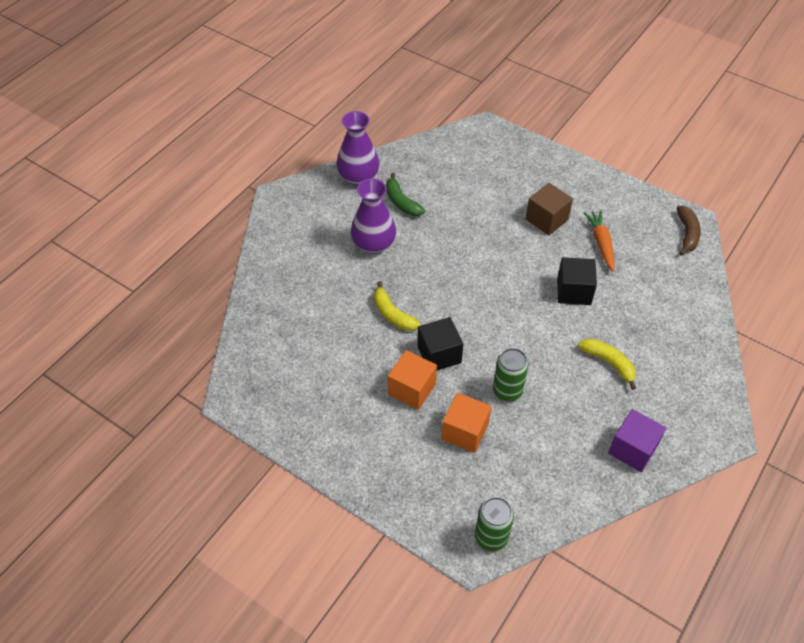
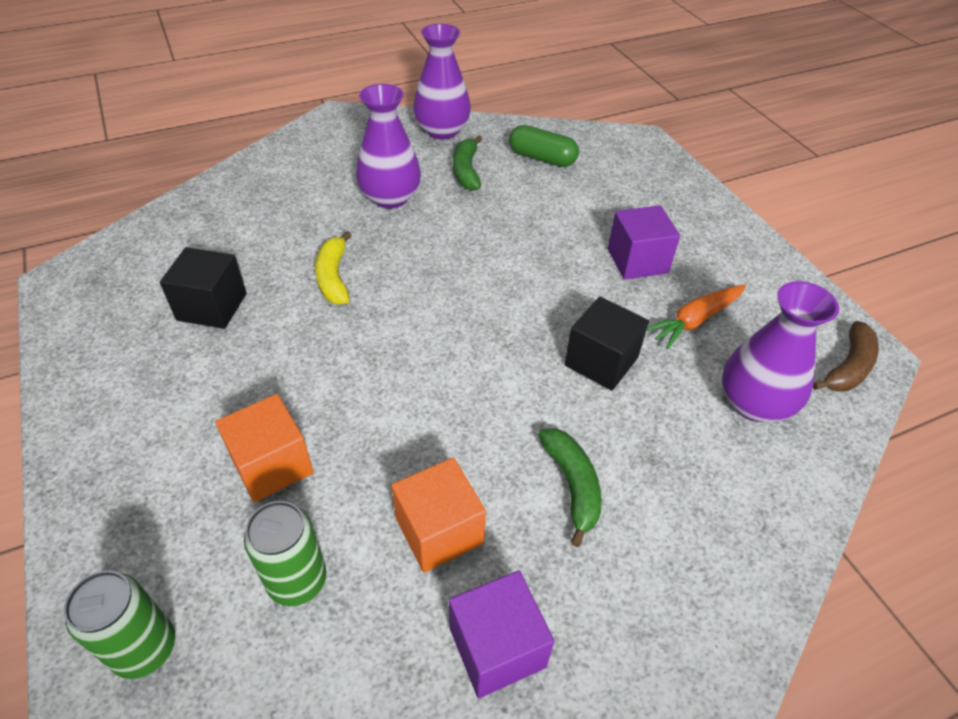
camera: 30 degrees right, 5 degrees down
orange cube [388,350,437,410] -> orange cube moved to [391,458,486,573]
black cube [417,317,463,370] -> black cube moved to [160,247,247,329]
green can [493,348,529,401] -> green can moved to [244,501,326,606]
brown cube [526,183,573,235] -> purple cube [608,205,680,280]
yellow banana [578,338,636,390] -> green banana [538,428,602,547]
orange carrot [583,210,614,272] -> orange carrot turned 150 degrees counterclockwise [646,285,746,349]
none -> green capsule [509,125,579,167]
none -> purple vase [722,281,839,422]

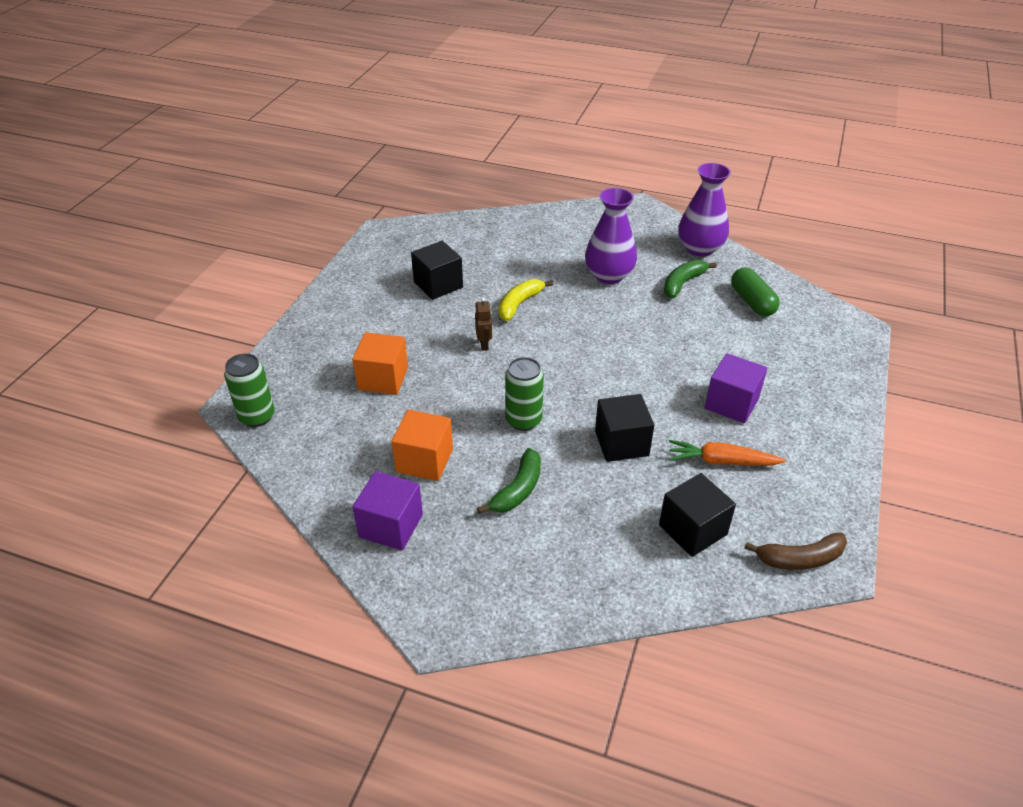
camera: 45 degrees right, 5 degrees down
green can [244,501,326,606] -> green can moved to [505,357,544,431]
purple vase [722,281,839,422] -> black cube [659,473,736,557]
none -> brown robot [475,297,492,351]

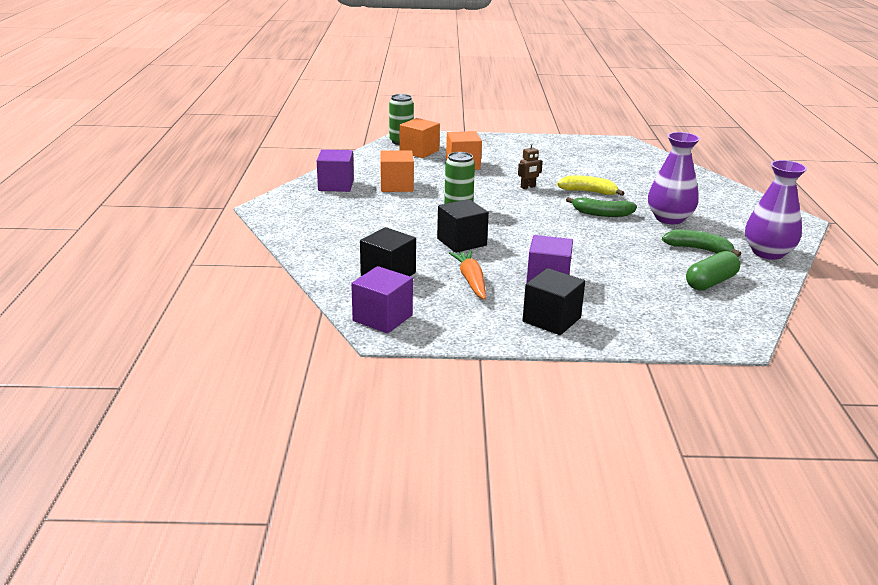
camera: 70 degrees right, 15 degrees down
black cube [411,241,463,300] -> black cube moved to [522,268,585,335]
green banana [477,448,541,514] -> green banana moved to [566,197,637,217]
brown banana [744,533,847,570] -> purple cube [351,266,413,334]
none -> orange cube [399,118,440,158]

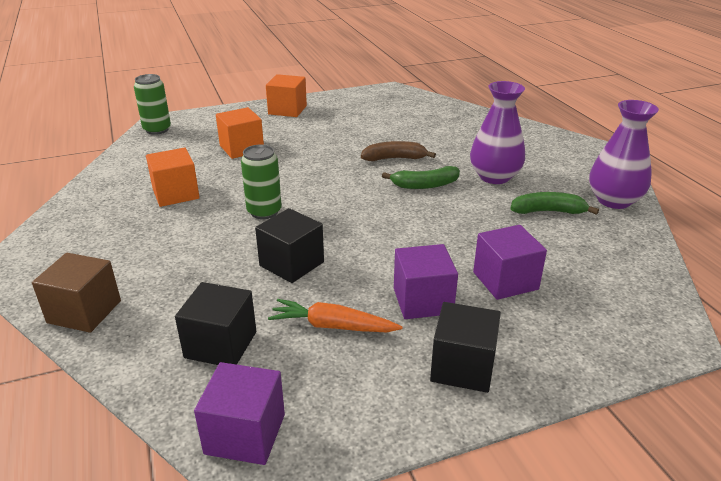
camera: 20 degrees left, 5 degrees up
purple cube [317,149,354,192] -> purple cube moved to [473,225,547,300]
orange cube [399,118,440,158] -> orange cube moved to [266,74,307,117]
orange carrot [449,250,486,300] -> orange carrot turned 45 degrees counterclockwise [268,299,403,332]
brown robot [518,142,543,189] -> none
yellow banana [557,176,624,196] -> brown banana [361,141,436,161]
green capsule [686,251,740,291] -> none
none -> brown cube [32,253,121,333]

